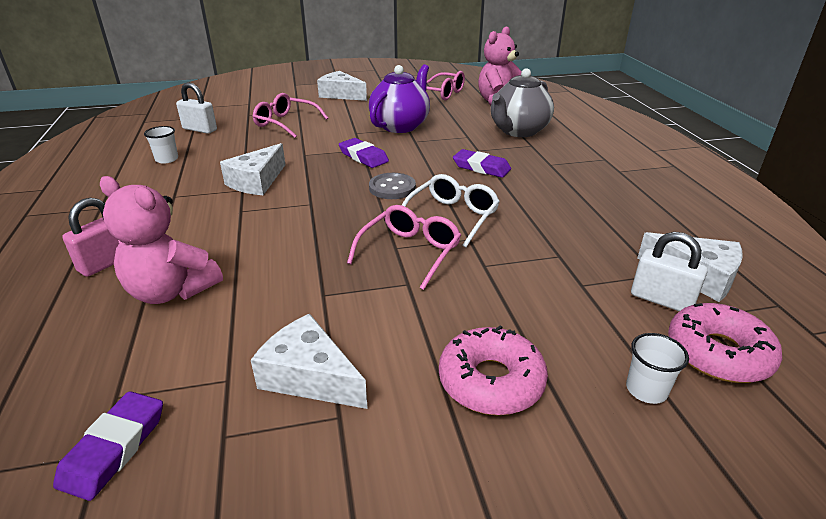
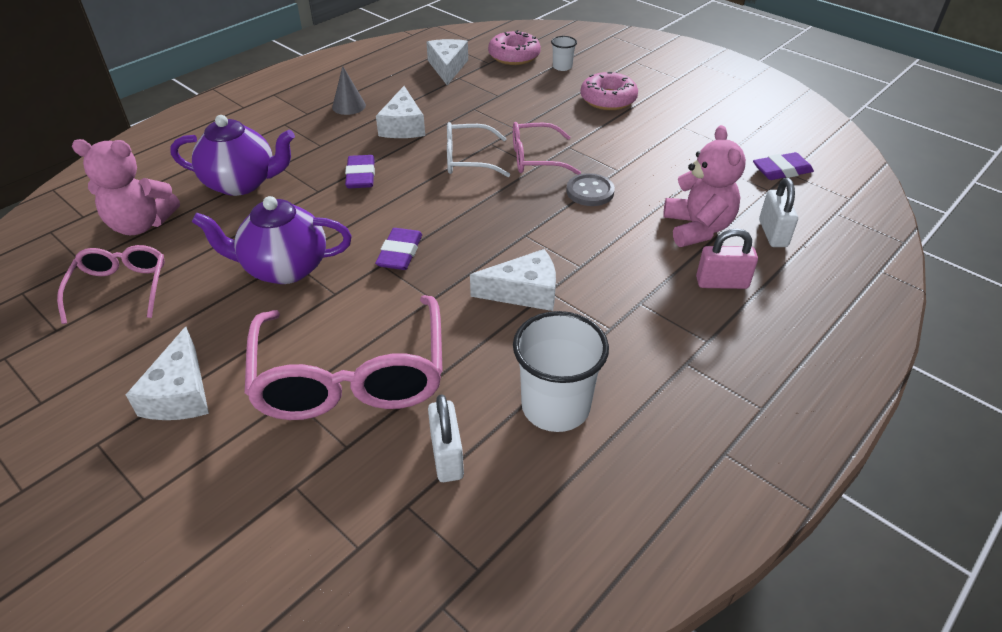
camera: 125 degrees left, 10 degrees up
white cup [144,126,178,163] -> white cup [513,311,609,432], size x2.04
white cheese [251,314,368,409] -> white cheese moved to [376,86,425,138]
pink glasses [253,93,328,138] -> pink glasses [244,295,443,420], size x1.82
grey button [369,173,416,199] -> grey button moved to [566,173,615,206]
grey teapot [491,68,554,137] -> purple teapot [170,115,295,196]
white padlock [631,232,708,311] -> white padlock moved to [759,178,798,247]
none -> grey cone [332,66,366,115]

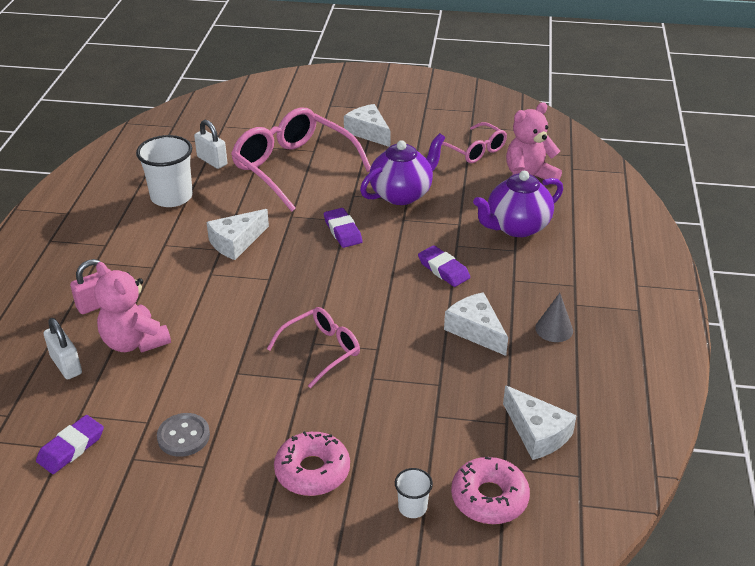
camera: 145 degrees right, 5 degrees down
white glasses [447,122,510,177] -> none
grey button [566,173,615,206] -> grey button moved to [157,413,210,457]

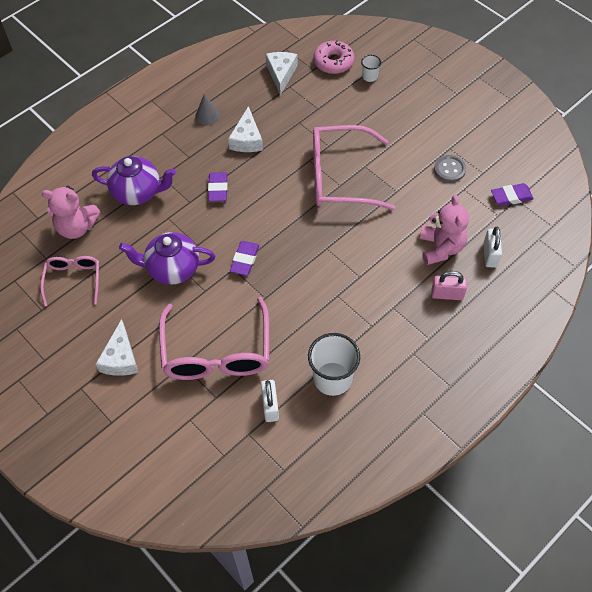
camera: 140 degrees left, 20 degrees up
white cheese [206,209,269,260] -> none
pink glasses [267,307,360,388] -> pink glasses [313,125,395,210], size x1.82
pink donut [274,431,350,496] -> none

